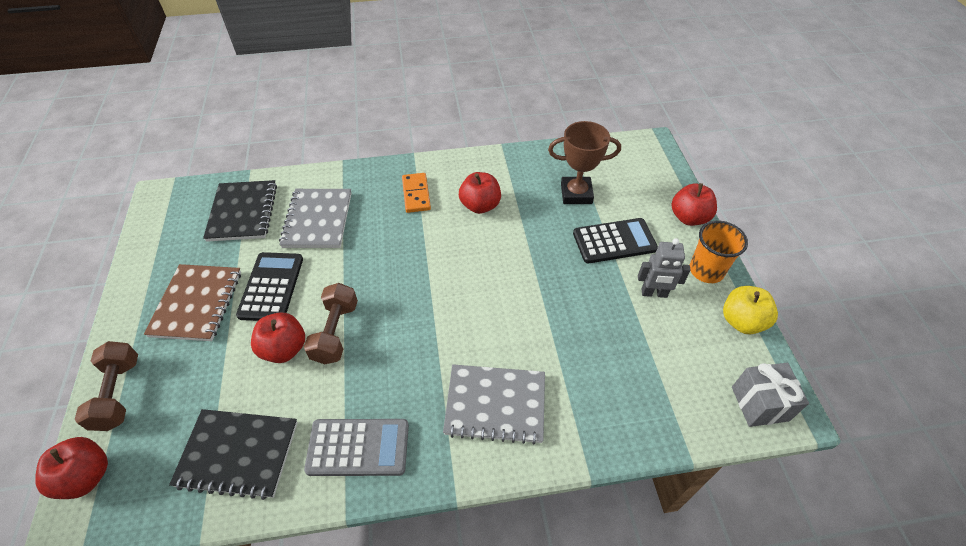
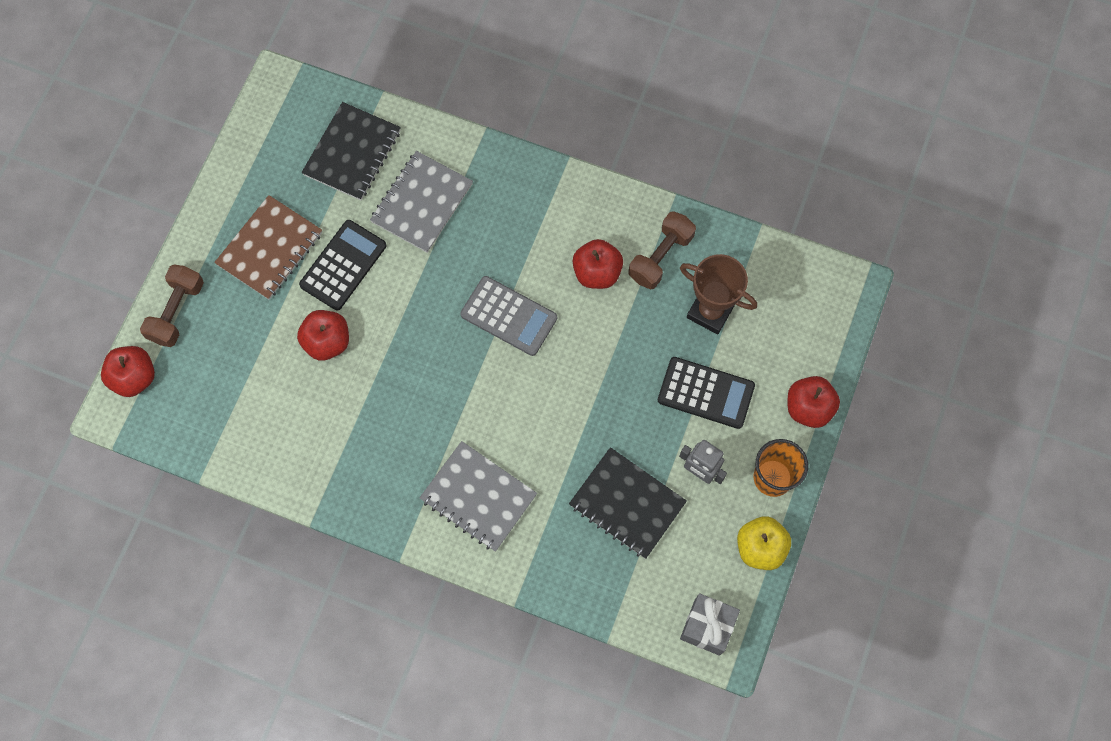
camera: 30 degrees right, 20 degrees up
black notebook [169,409,298,500] -> black notebook moved to [569,447,687,559]
brown dumbbell [304,283,358,364] -> brown dumbbell moved to [629,211,696,289]
grey calculator [304,419,409,476] -> grey calculator moved to [460,276,557,356]
orange domino [402,173,431,213] -> none

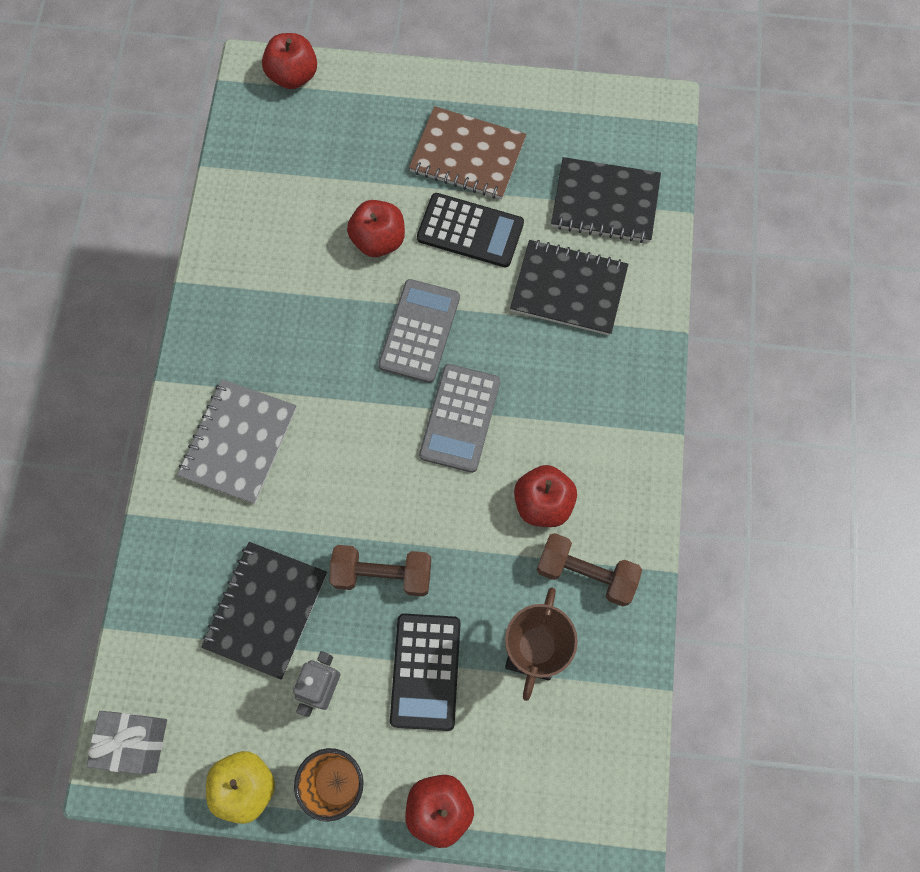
camera: 75 degrees right, 0 degrees up
brown dumbbell [140,264,204,347] -> brown dumbbell moved to [329,545,431,596]
grey notebook [370,151,473,253] -> black notebook [510,240,628,335]
none -> grey calculator [378,279,460,383]

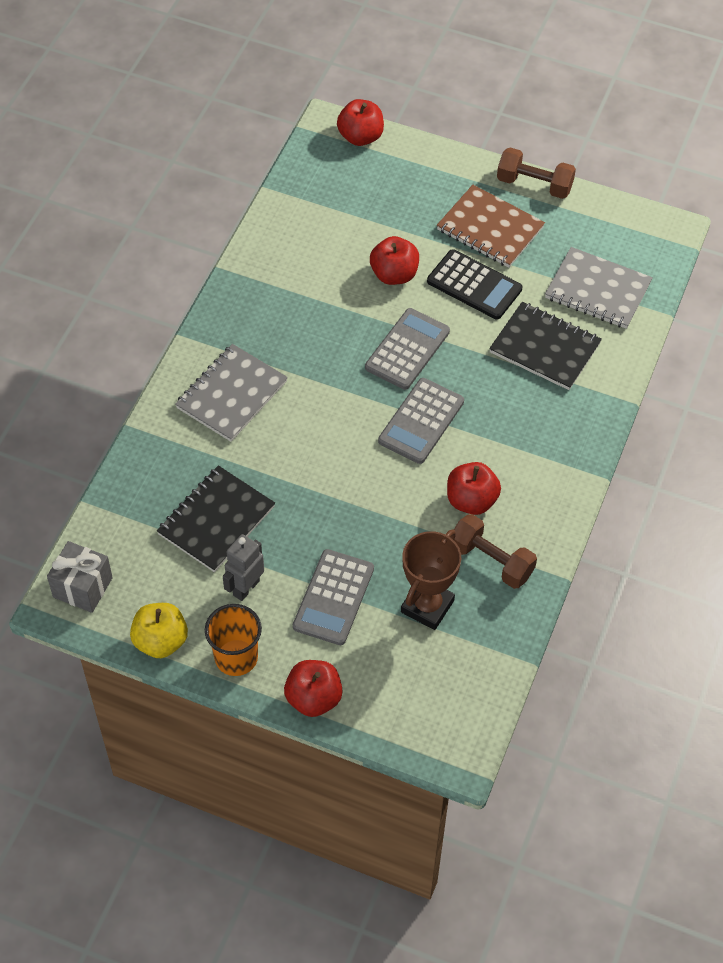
camera: 15 degrees right, 15 degrees down
brown dumbbell [329,545,431,596] -> brown dumbbell moved to [497,147,576,199]
black calculator [390,614,461,731] -> grey calculator [293,549,374,645]
black notebook [551,157,661,243] -> grey notebook [545,247,653,329]

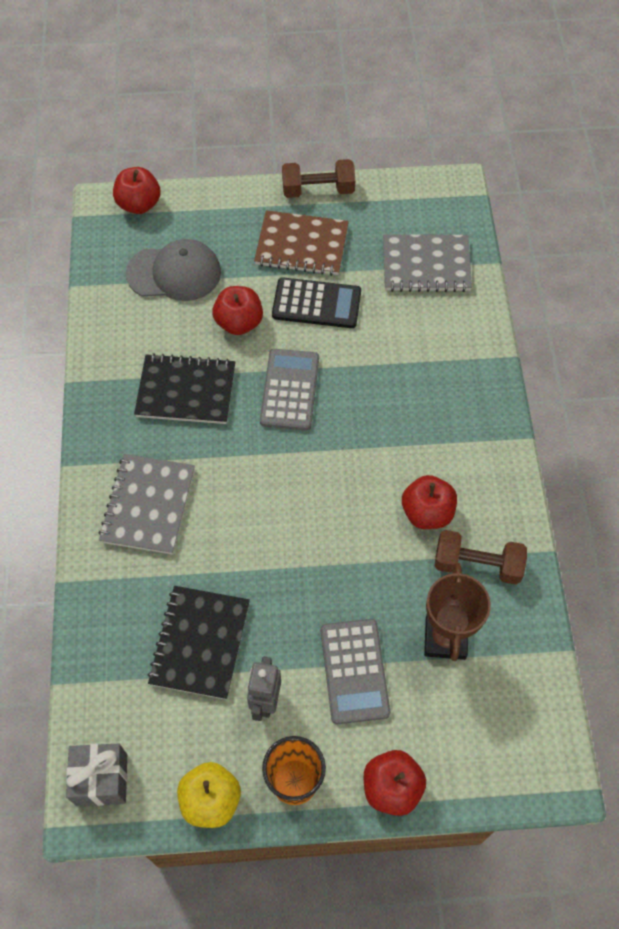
camera: 25 degrees left, 5 degrees up
grey calculator [378,378,464,464] -> none
black notebook [489,302,602,390] -> black notebook moved to [134,353,235,424]
none -> grey cap [126,239,221,301]

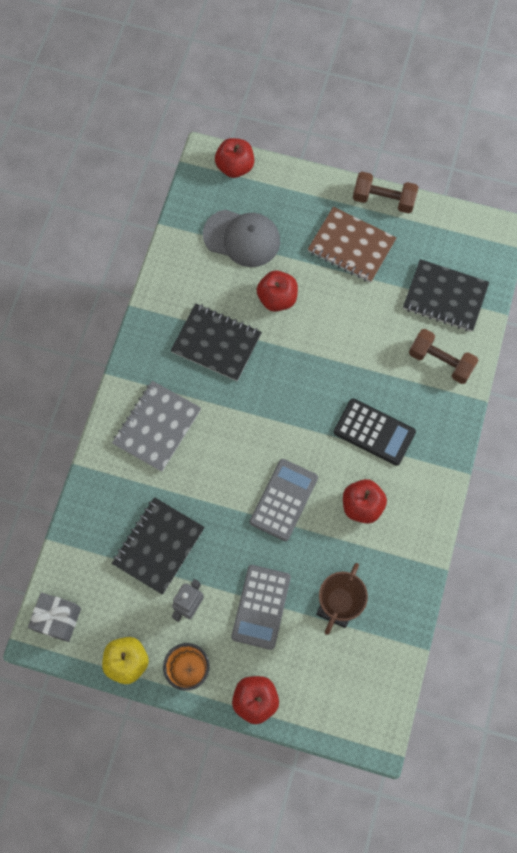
camera: 20 degrees right, 10 degrees up
grey calculator [260,349,319,431] -> grey calculator moved to [250,459,318,541]
black calculator [272,277,361,328] -> black calculator moved to [334,398,416,466]
grey notebook [383,234,472,292] -> black notebook [403,259,489,332]
brown dumbbell [435,530,527,585] -> brown dumbbell moved to [409,329,479,384]

